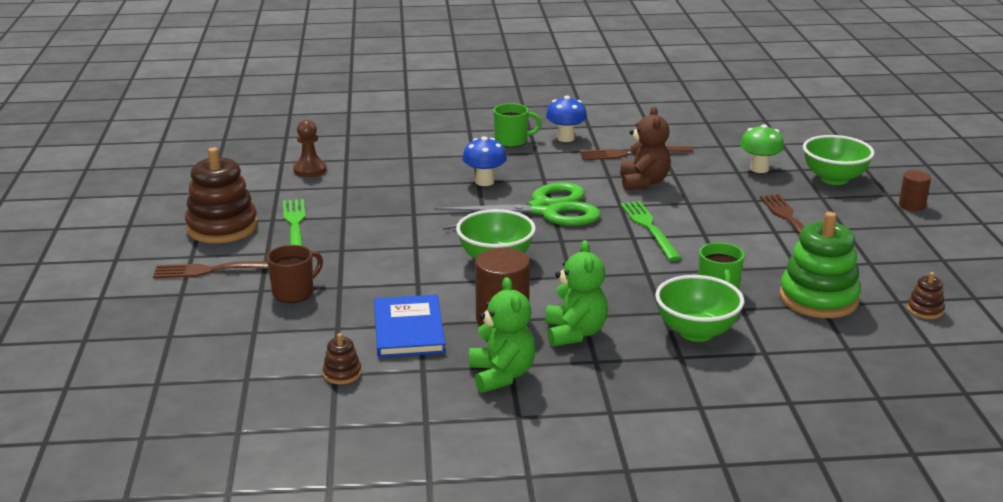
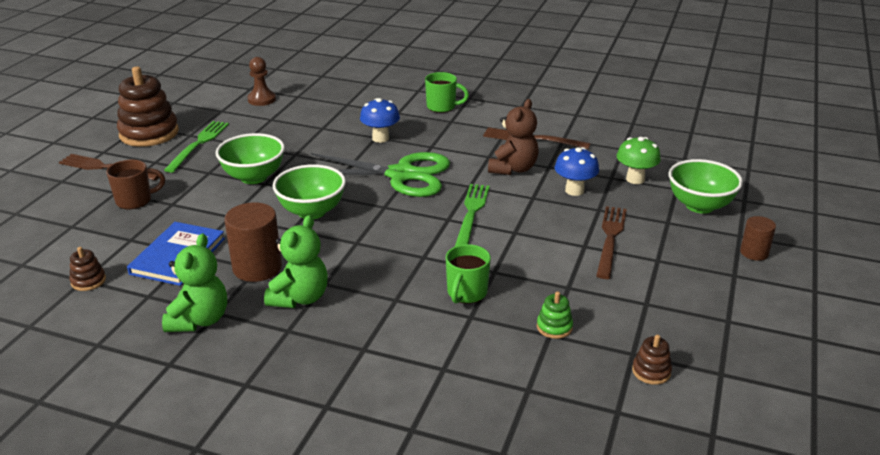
camera: 25 degrees right, 5 degrees up
blue mushroom [546,96,587,142] -> blue mushroom moved to [555,147,599,196]
green bowl [655,275,744,342] -> green bowl moved to [216,133,285,184]
green stacking toy [779,212,861,318] -> green stacking toy [537,291,573,339], size x0.44

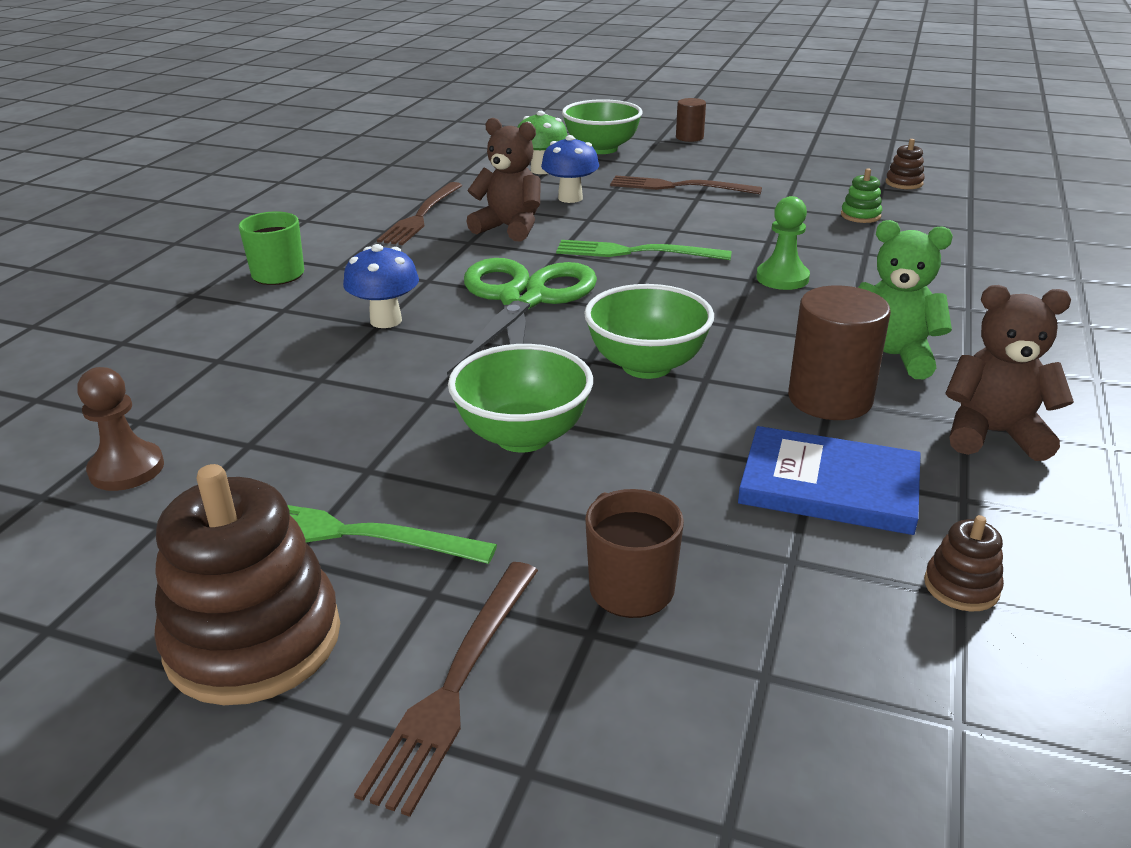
camera: 90 degrees left, 0 degrees up
green teddy bear [162,234,227,332] -> brown teddy bear [945,285,1074,461]
green mug [446,244,491,304] -> none
none -> green pawn [756,196,810,290]

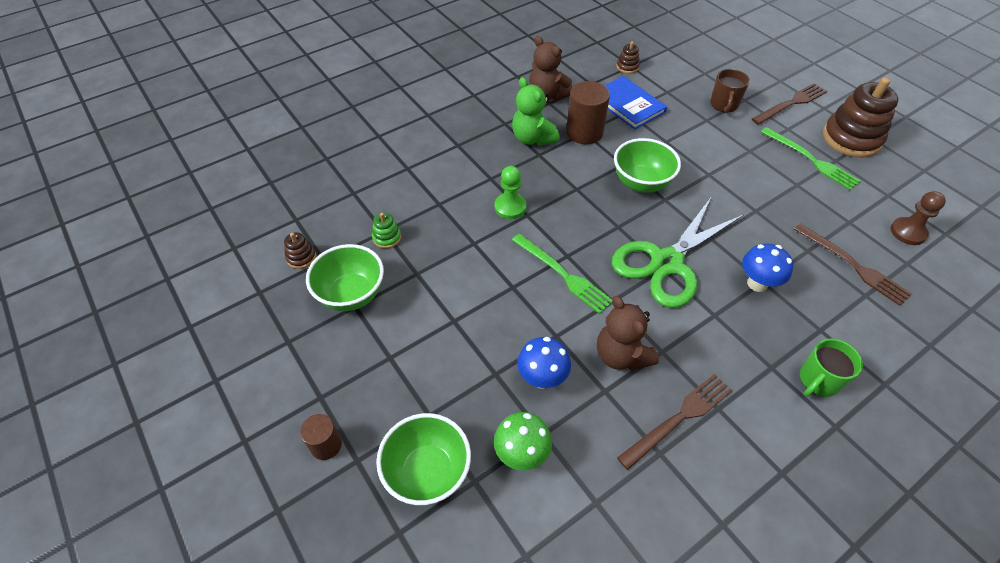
camera: 145 degrees left, 20 degrees up
green bowl [448,344,593,452] -> green bowl moved to [306,244,384,311]
brown fork [610,176,762,194] -> brown fork moved to [794,223,912,306]

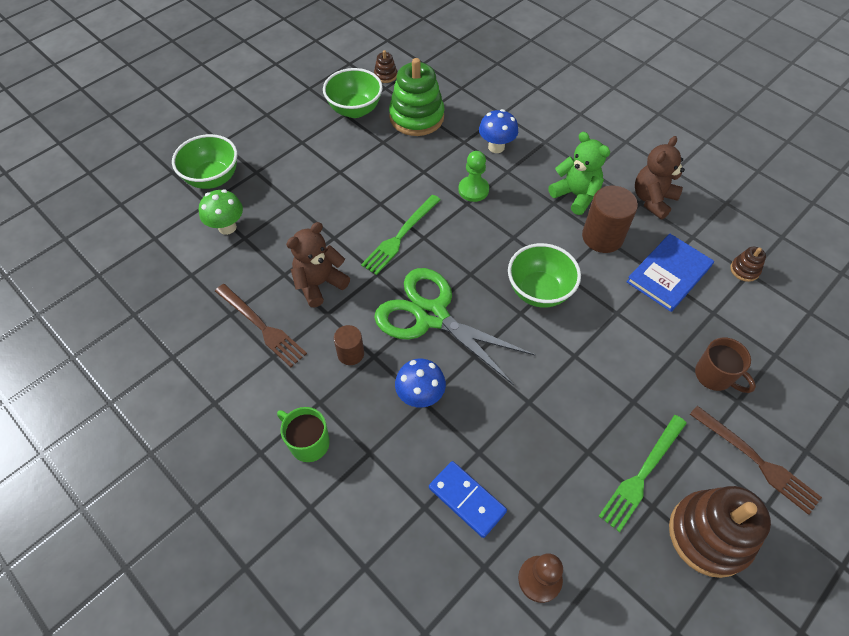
camera: 80 degrees right, 5 degrees up
brown cylinder [300,414,342,460] -> brown cylinder moved to [334,325,364,365]
green stacking toy [372,213,401,248] -> green stacking toy [389,58,444,136], size x2.26
green teddy bear [512,77,560,146] -> green teddy bear turned 90 degrees clockwise [549,132,610,215]
blue mushroom [517,337,571,389] -> blue mushroom moved to [479,109,518,153]
brown mug [710,69,750,113] -> brown mug turned 135 degrees counterclockwise [695,337,756,393]
brown fork [794,223,912,306] -> blue domino [429,461,507,538]

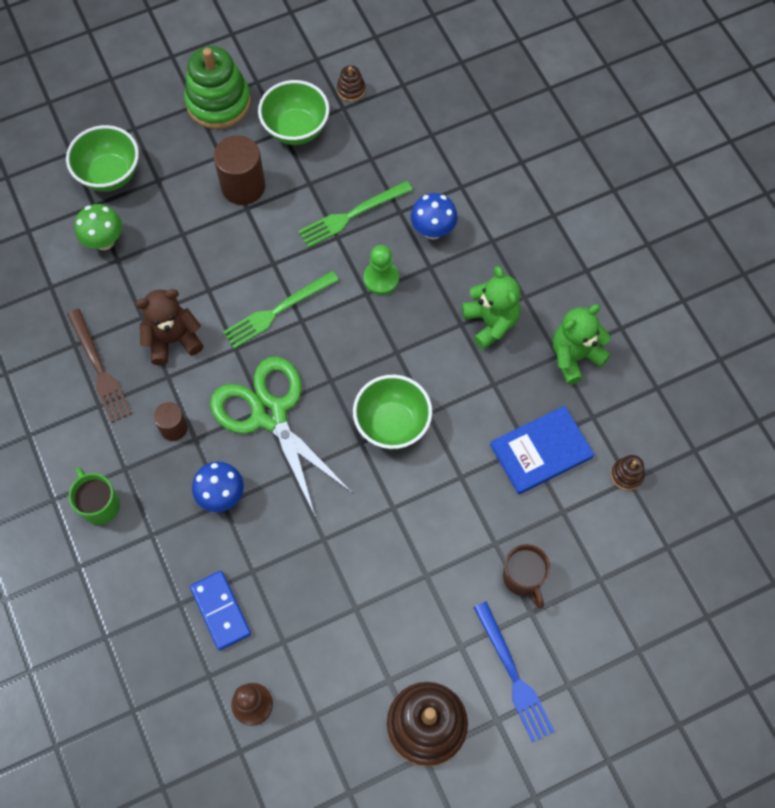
camera: 20 degrees right, 10 degrees up
green stacking toy [389,58,444,136] -> green stacking toy moved to [184,46,251,129]
brown cylinder [582,186,638,253] -> brown cylinder moved to [214,135,265,205]
green fork [599,415,687,532] -> green fork moved to [298,181,413,248]
brown teddy bear [635,136,685,219] -> green teddy bear [553,304,611,384]
brown fork [690,406,822,515] -> blue fork [473,602,554,742]

